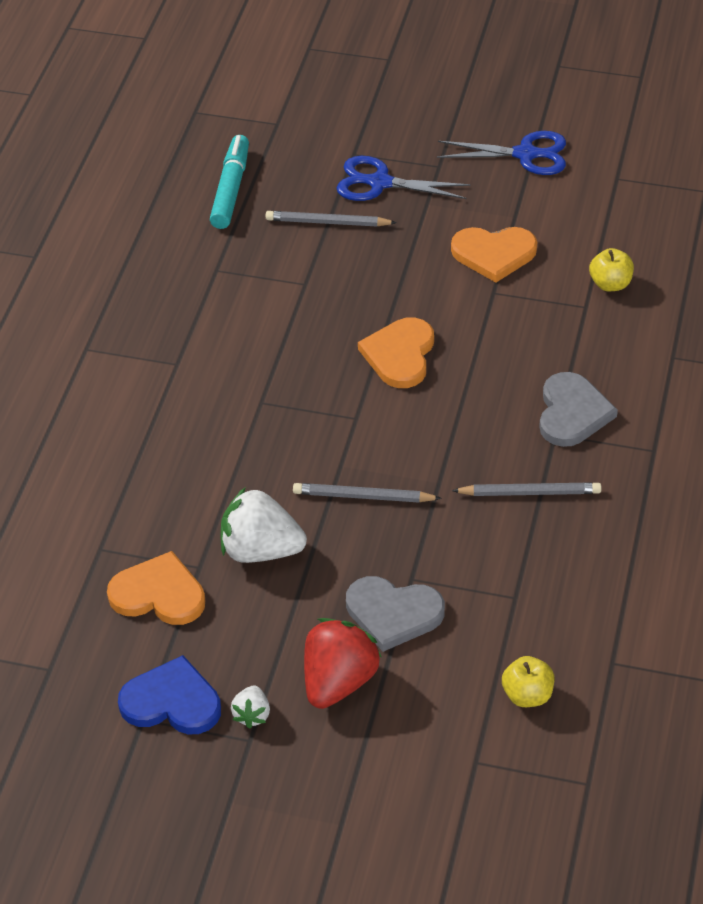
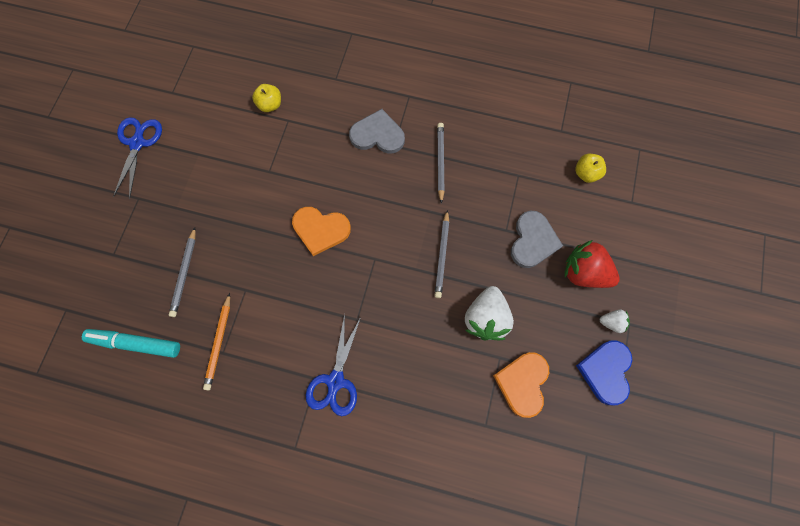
camera: 90 degrees left, 25 degrees up
blue scissors [337,156,470,201] -> blue scissors moved to [306,314,361,416]
orange heart [451,227,537,282] -> none
none -> orange pencil [203,293,230,391]

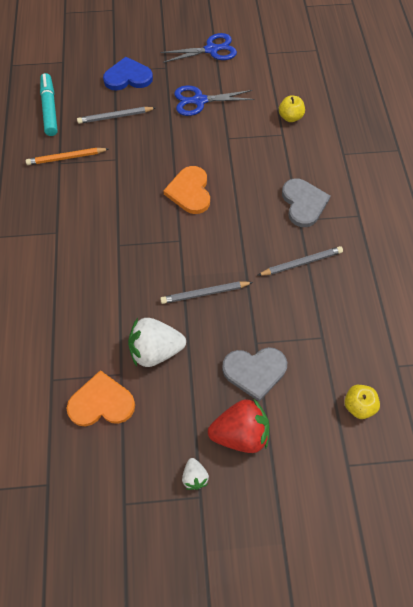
camera: 70 degrees right, 10 degrees down
blue scissors [306,314,361,416] -> blue scissors moved to [174,85,254,116]
red strawberry [565,240,620,288] -> red strawberry turned 75 degrees clockwise [208,399,269,453]
blue heart [576,341,632,405] -> blue heart moved to [103,57,153,90]

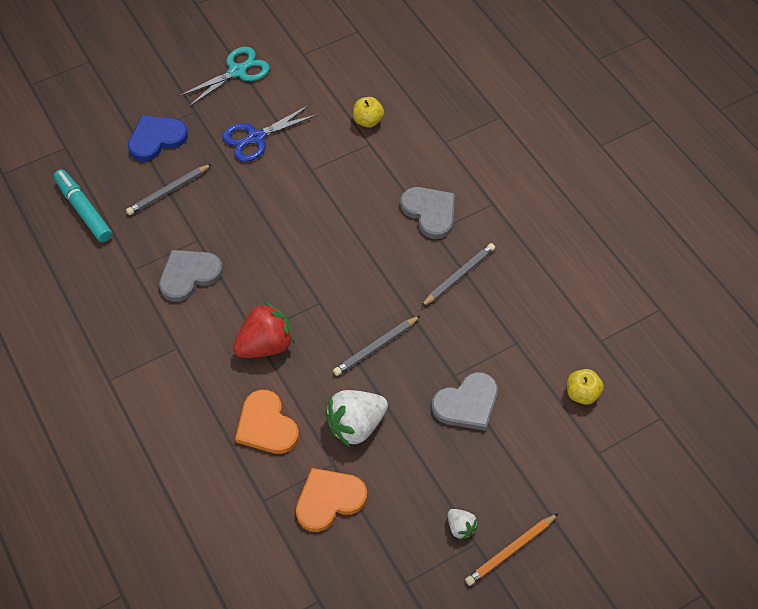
camera: 25 degrees left, 5 degrees down
orange pencil [26,148,108,165] -> orange pencil moved to [465,513,559,586]
blue scissors [160,33,237,63] -> turquoise scissors [179,47,270,107]
orange heart [163,166,210,214] -> orange heart moved to [235,390,299,454]
red strawberry [208,399,269,453] -> red strawberry moved to [233,301,294,358]
none -> grey heart [159,250,223,302]

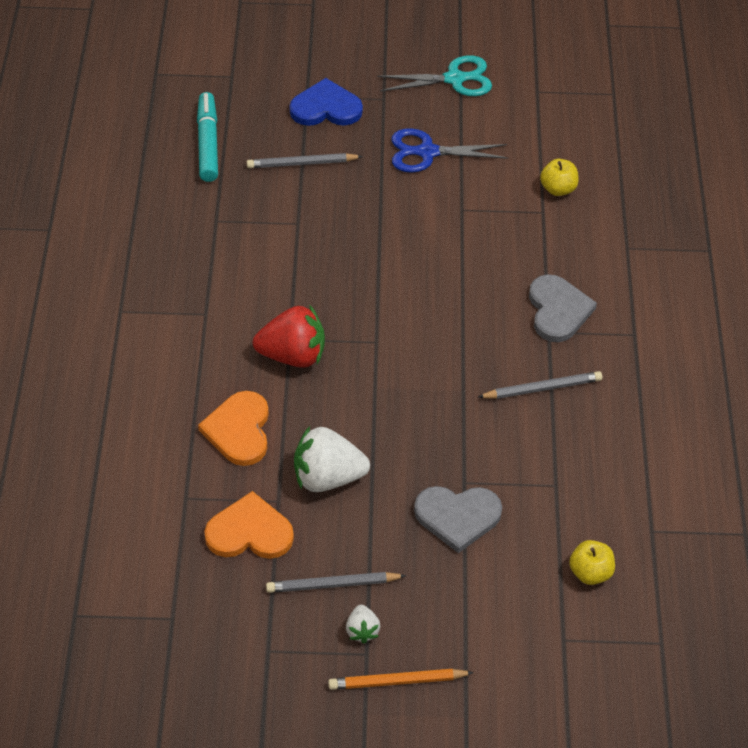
camera: 30 degrees right, 5 degrees down
grey heart [159,250,223,302] -> none
grey pencil [333,315,421,376] -> grey pencil moved to [266,572,406,593]

